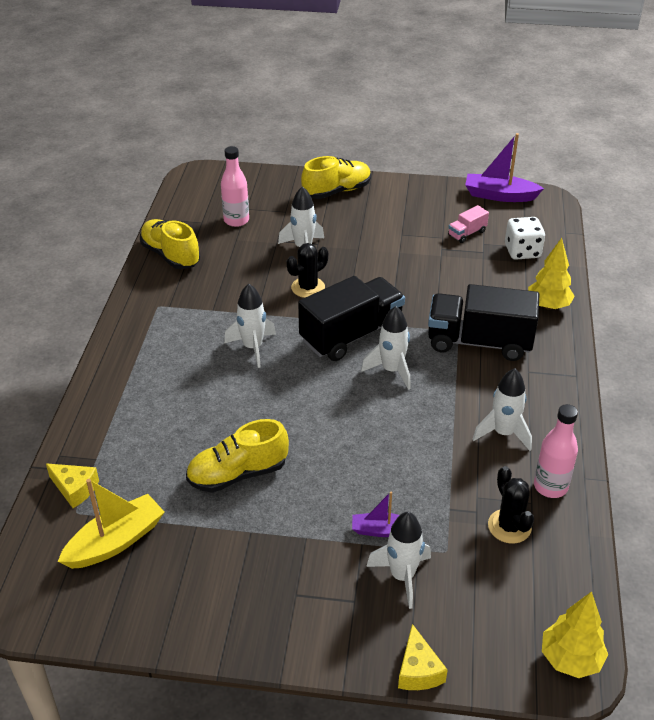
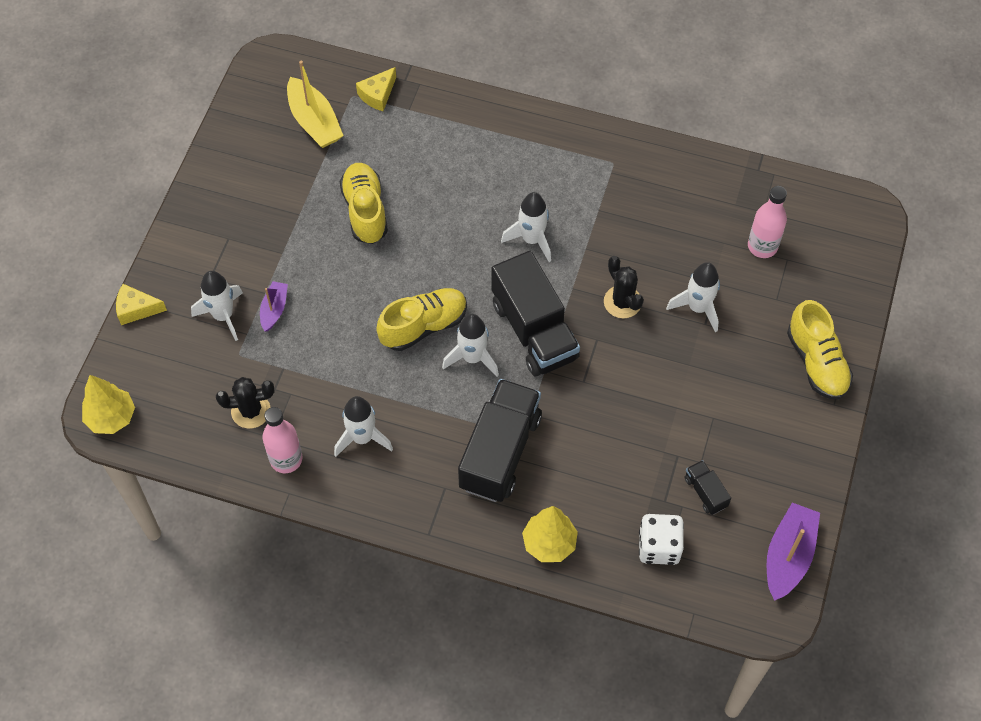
camera: 100 degrees right, 20 degrees up
yellow shoe [140,219,200,269] -> yellow shoe moved to [376,288,467,351]
pink truck [448,205,489,243] -> black truck [684,460,731,515]

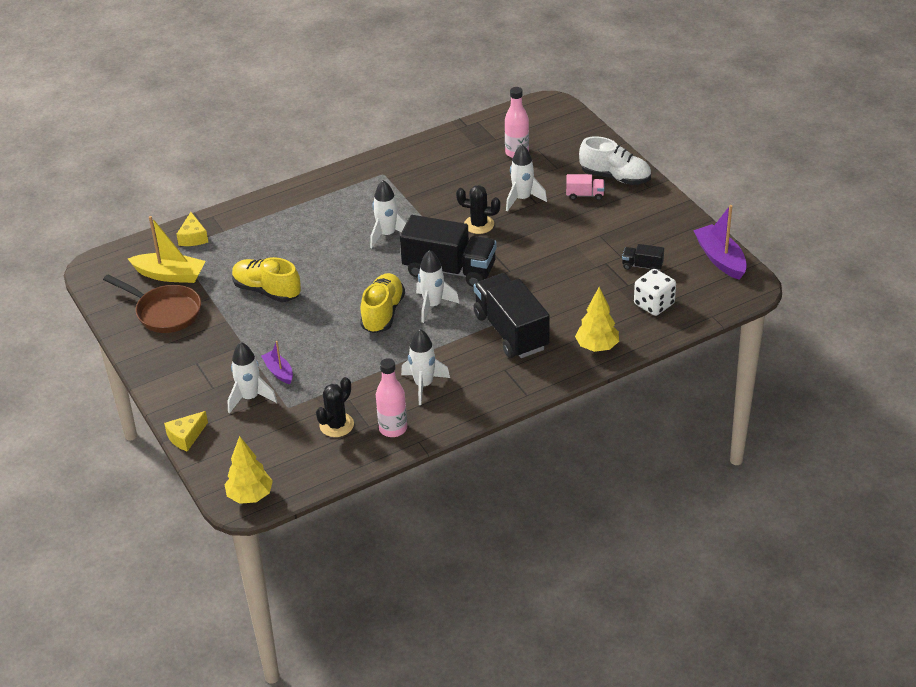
camera: 45 degrees left, 20 degrees down
yellow shoe [787,300,853,400] -> white shoe [579,136,651,185]
none -> brown pan [103,275,201,333]
none -> pink truck [566,174,604,200]

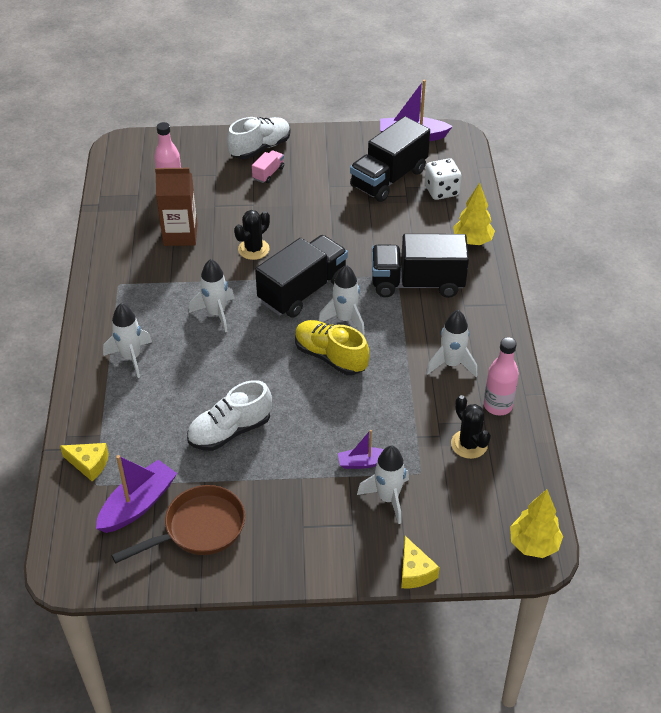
camera: 65 degrees left, 5 degrees up
yellow boat [128,216,206,283] -> purple boat [96,455,177,533]
yellow shoe [232,257,301,302] -> white shoe [187,380,272,451]
white rocket [506,145,547,212] -> white rocket moved to [103,303,152,378]
black truck [622,244,664,270] -> black truck [350,116,430,202], size x2.26
none -> brown carton [155,168,198,246]

